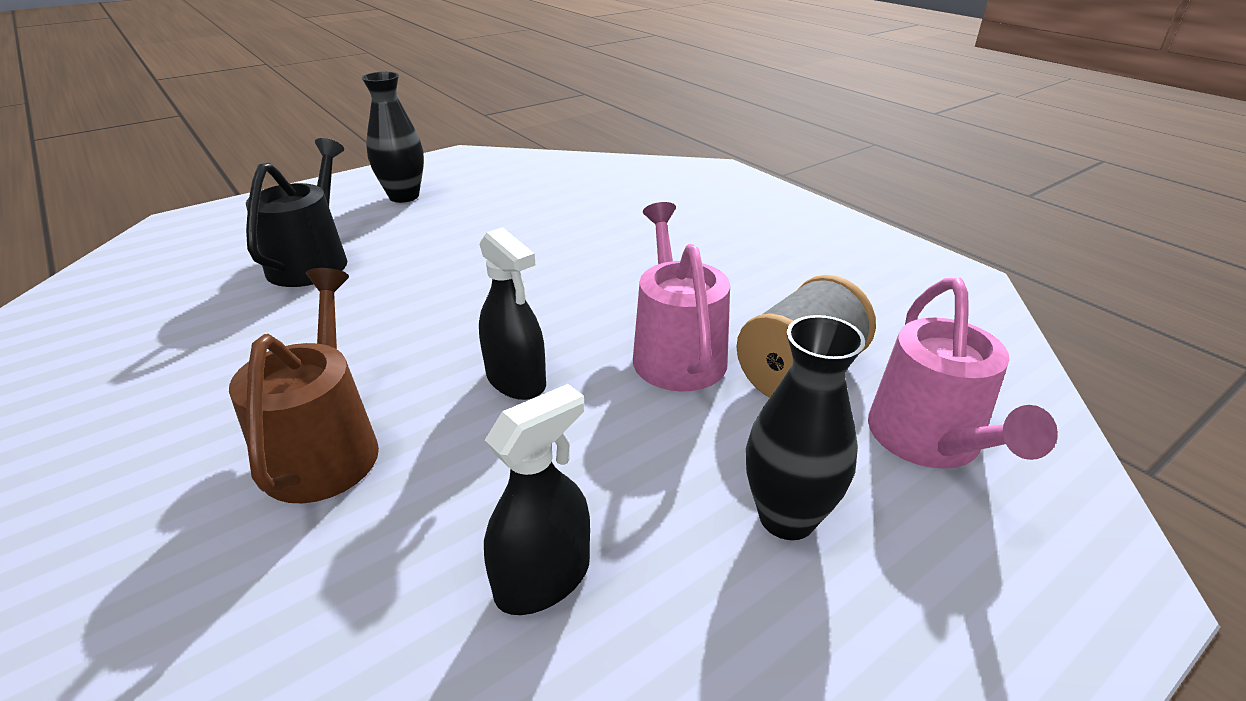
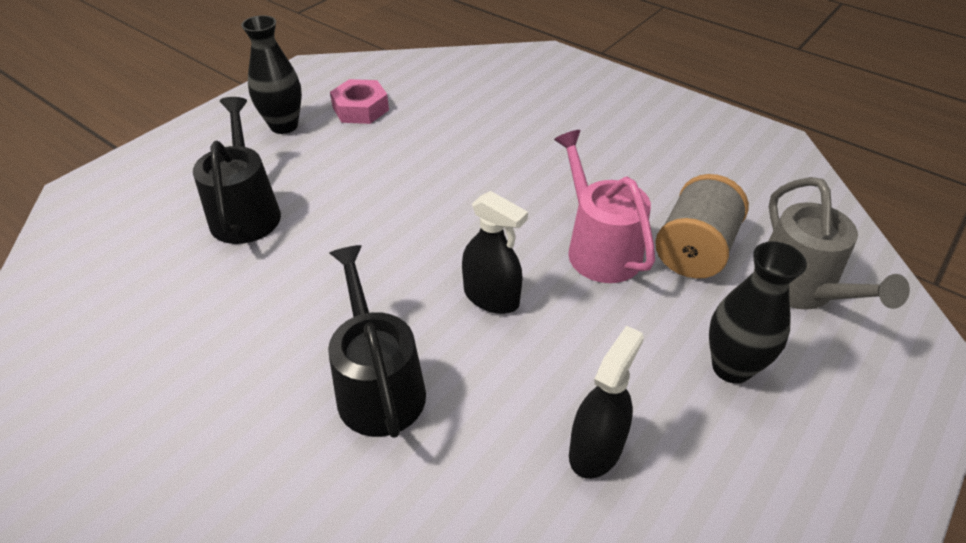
camera: 15 degrees left, 10 degrees up
brown watering can [229,268,379,503] -> black watering can [328,245,426,438]
pink watering can [868,278,1058,469] -> grey watering can [754,177,910,310]
none -> pink nut [330,79,389,124]

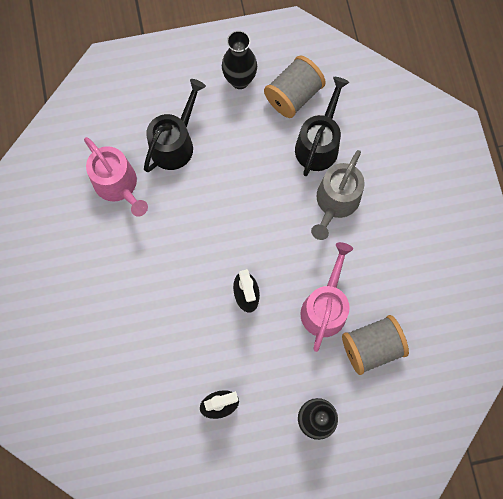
camera: 40 degrees right, 30 degrees up
black watering can [328,245,426,438] -> black watering can moved to [295,77,349,176]
pink nut [330,79,389,124] -> grey spool [264,55,326,118]
grey watering can [754,177,910,310] -> grey watering can moved to [311,150,365,240]
none -> pink watering can [84,137,148,217]

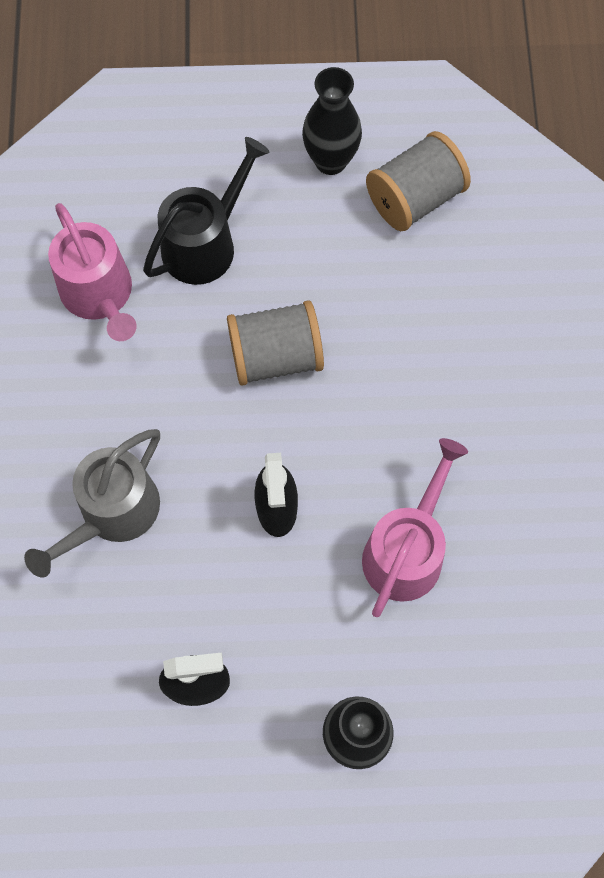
camera: 10 degrees right, 5 degrees down
black watering can [295,77,349,176] -> none
grey watering can [311,150,365,240] -> grey watering can moved to [24,429,160,578]
grey spool [342,315,409,375] -> grey spool moved to [227,300,324,386]

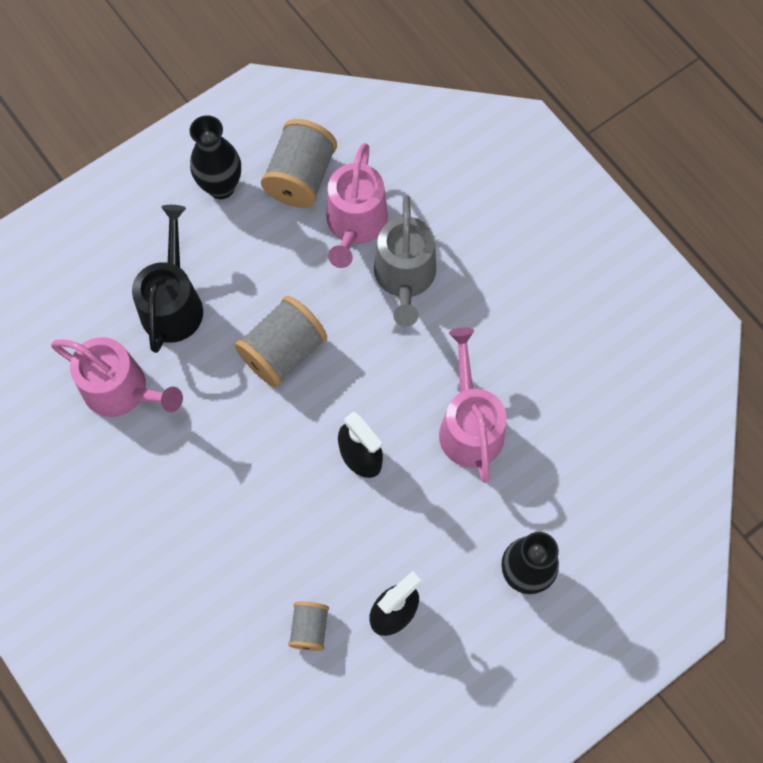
camera: 35 degrees left, 0 degrees up
grey watering can [24,429,160,578] -> grey watering can moved to [374,195,436,327]
none -> grey spool [288,602,329,651]
none -> pink watering can [326,143,388,268]

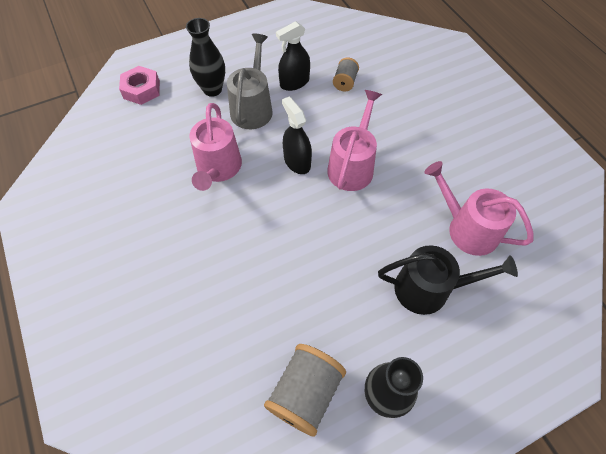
camera: 170 degrees left, 10 degrees down
black watering can [132,205,203,353] -> black watering can turned 105 degrees counterclockwise [378,245,518,315]
grey spool [235,296,327,388] -> none
pink watering can [326,143,388,268] -> pink watering can moved to [327,90,382,191]
grey watering can [374,195,436,327] -> grey watering can moved to [227,34,273,129]
none -> pink nut [119,66,160,105]

